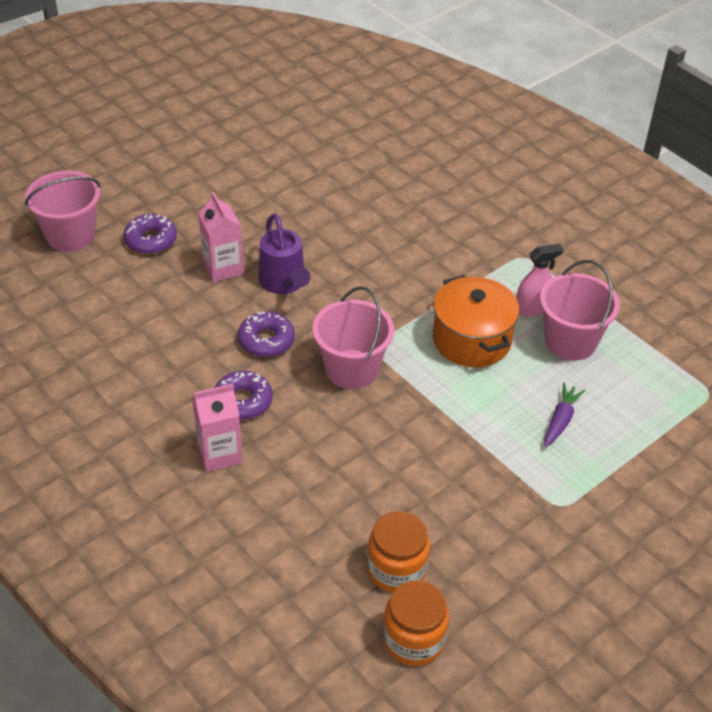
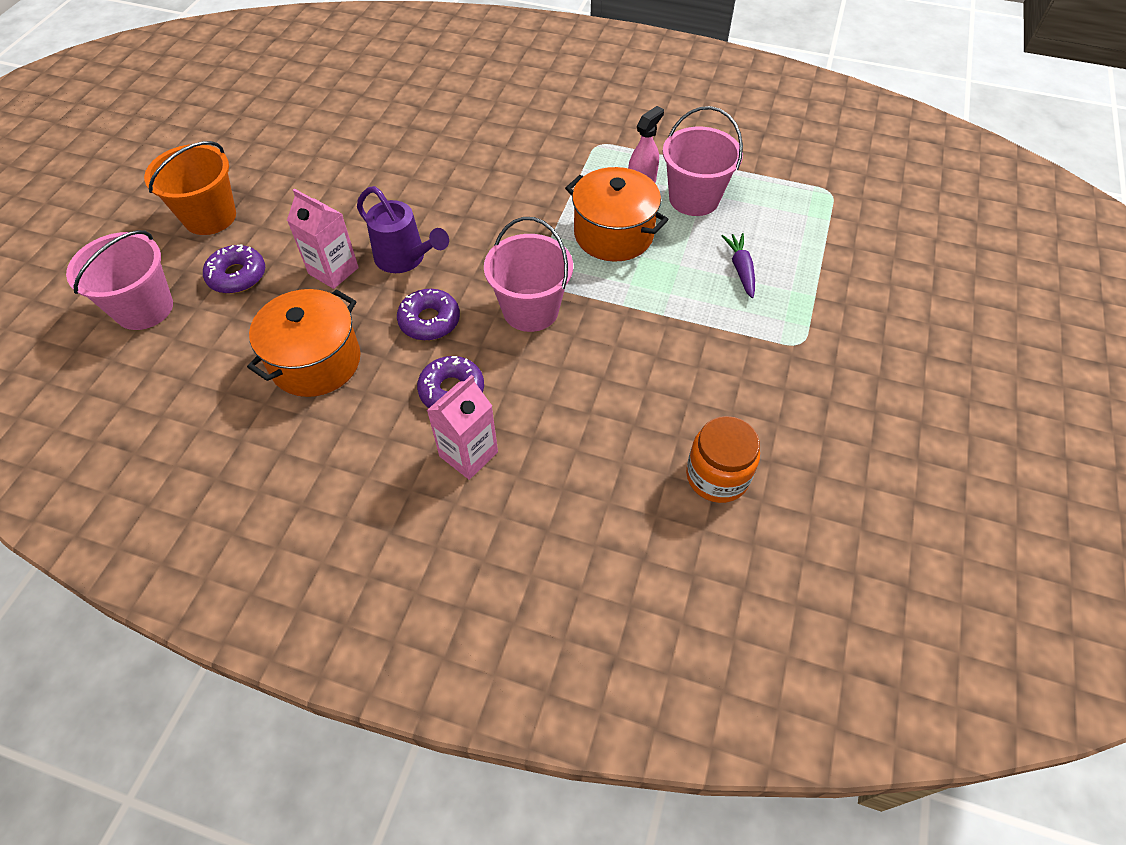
camera: 30 degrees left, 10 degrees up
orange jar [383,580,449,666] -> none
none -> orange bucket [144,141,236,235]
none -> orange pot [247,289,360,397]

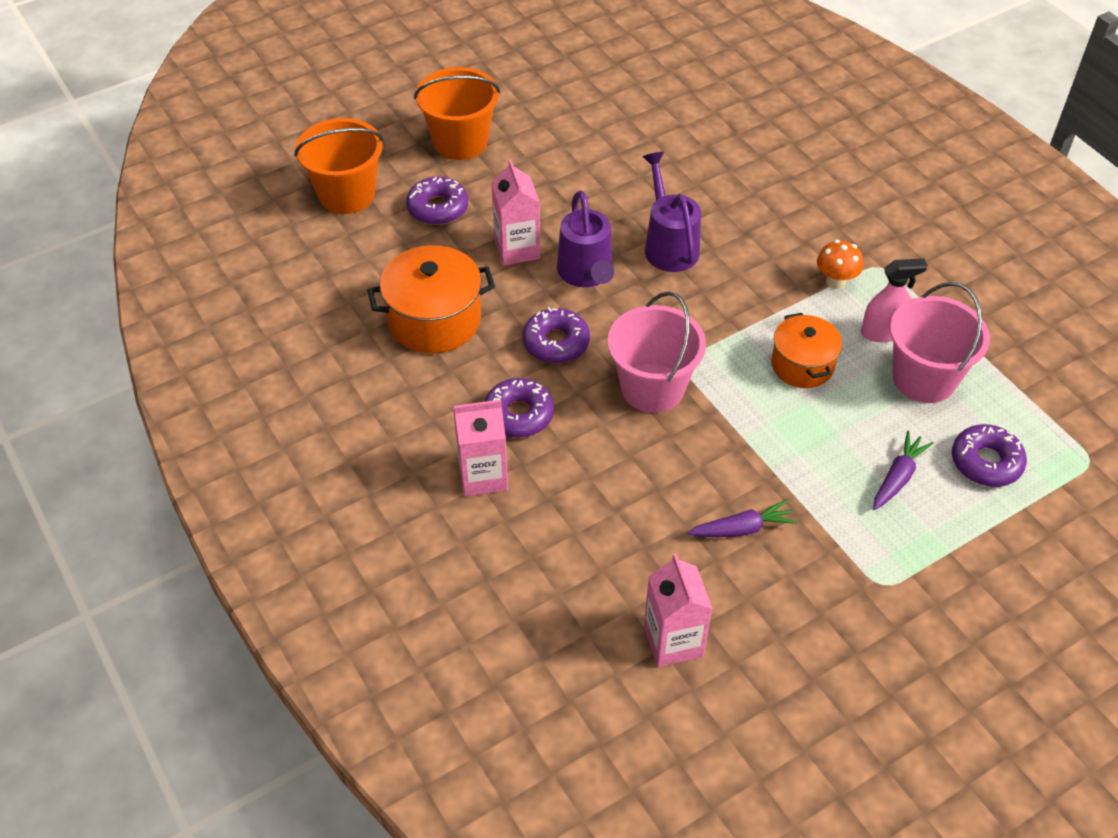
camera: 40 degrees right, 5 degrees down
pink bucket [66,230,173,330] -> orange bucket [294,118,384,214]
orange pot [565,167,669,262] -> orange pot [771,313,842,388], size x0.66
orange jar [686,416,760,503] -> pink carton [644,553,713,667]
none -> purple watering can [643,152,701,272]
none -> purple carrot [687,499,798,537]
none -> orange mushroom [817,240,863,289]
none -> purple donut [952,424,1027,487]

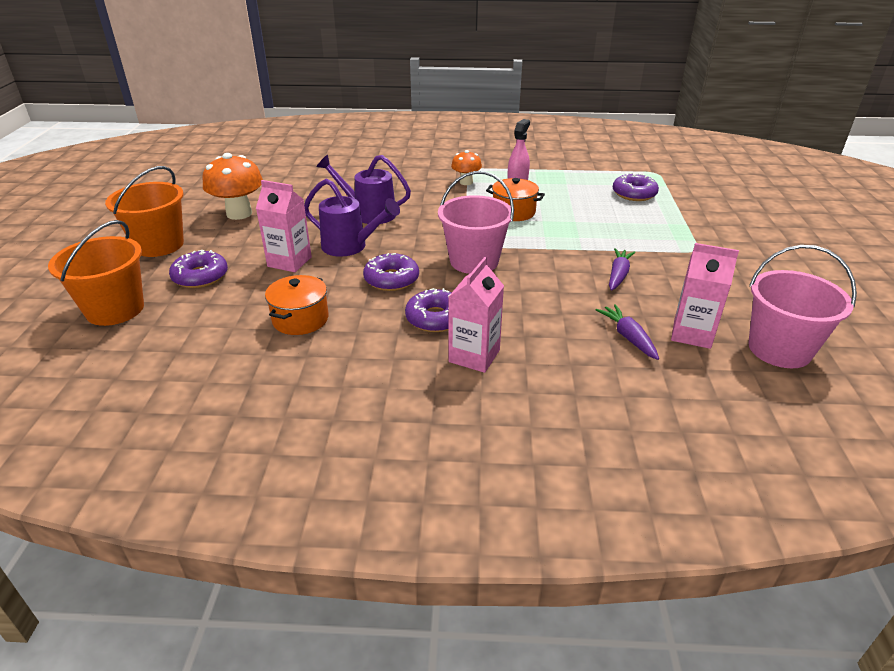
camera: 55 degrees left, 15 degrees down
orange pot [367,245,495,353] -> orange pot [265,275,329,335], size x0.66
purple carrot [873,431,934,510] -> purple carrot moved to [596,304,659,360]
pink bucket [890,282,990,403] -> pink bucket moved to [748,245,857,368]
none -> orange mushroom [202,153,263,220]

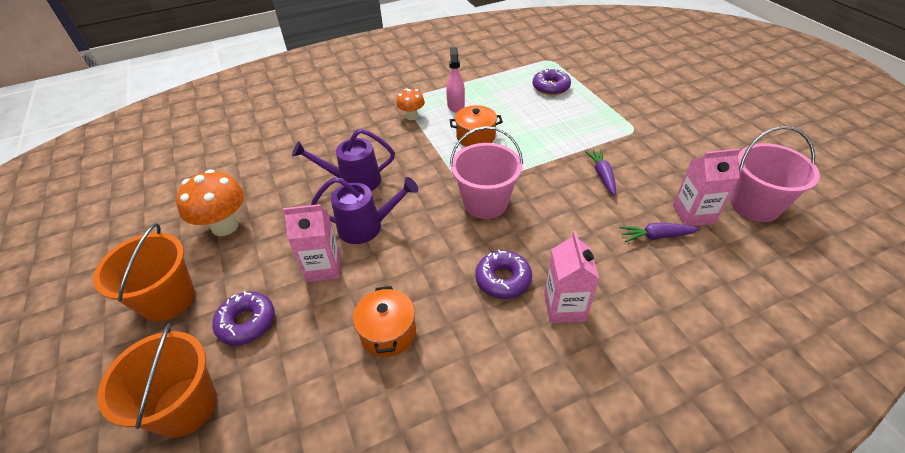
camera: 25 degrees left, 10 degrees up
purple donut [363,253,419,291] -> none
purple carrot [596,304,659,360] -> purple carrot turned 45 degrees counterclockwise [619,223,700,242]

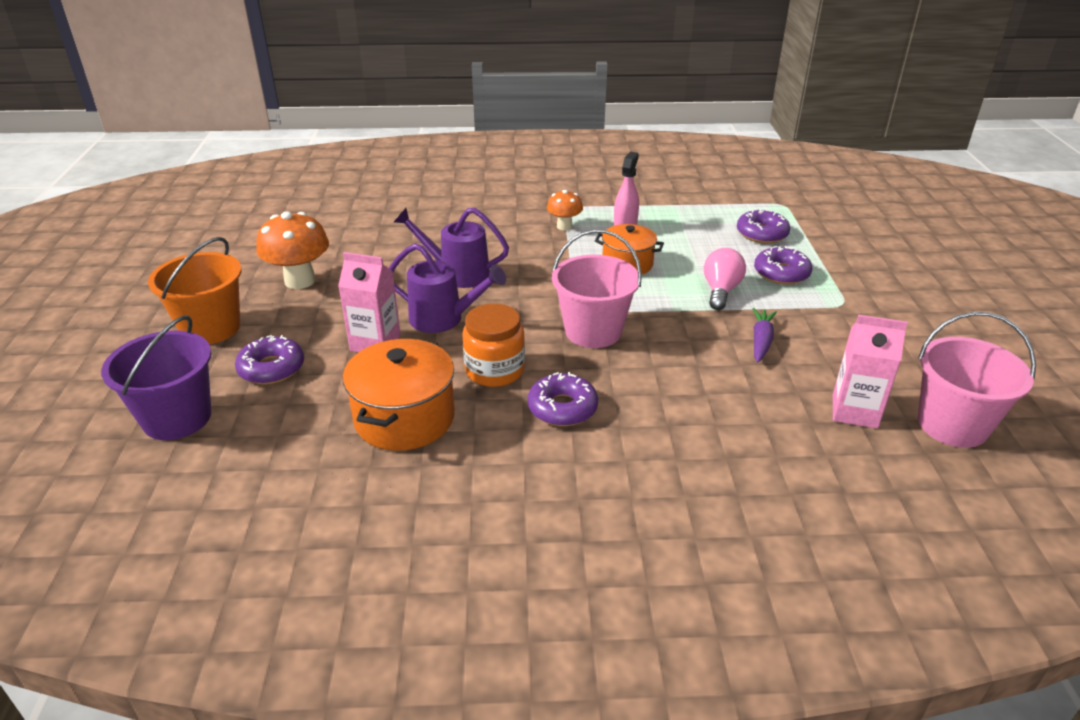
camera: 20 degrees right, 10 degrees down
orange bucket [97,323,217,438] -> purple bucket [101,316,211,440]
orange pot [353,286,416,357] -> orange pot [343,339,455,451], size x1.52
pink carton [544,231,600,323] -> none
purple carrot [619,223,700,242] -> none
none -> orange jar [462,303,525,387]
none -> pink light bulb [704,248,746,310]
none -> purple donut [754,246,812,285]

